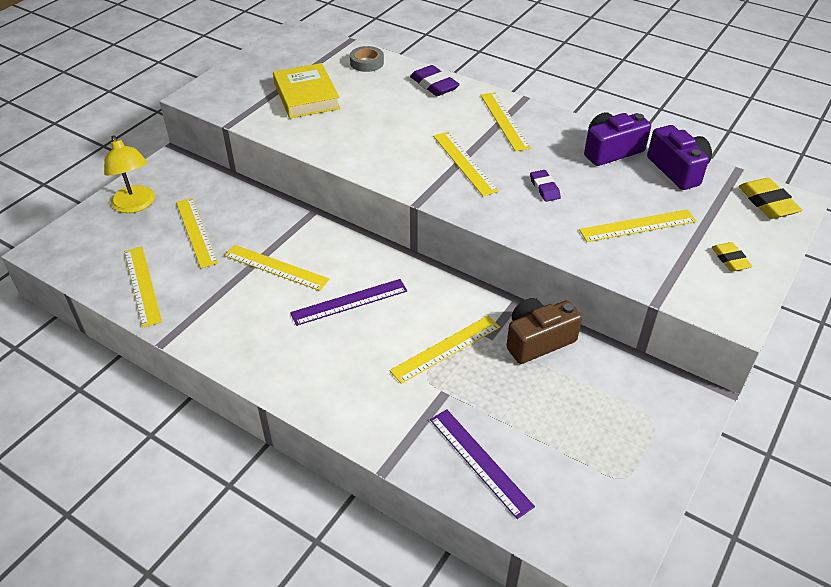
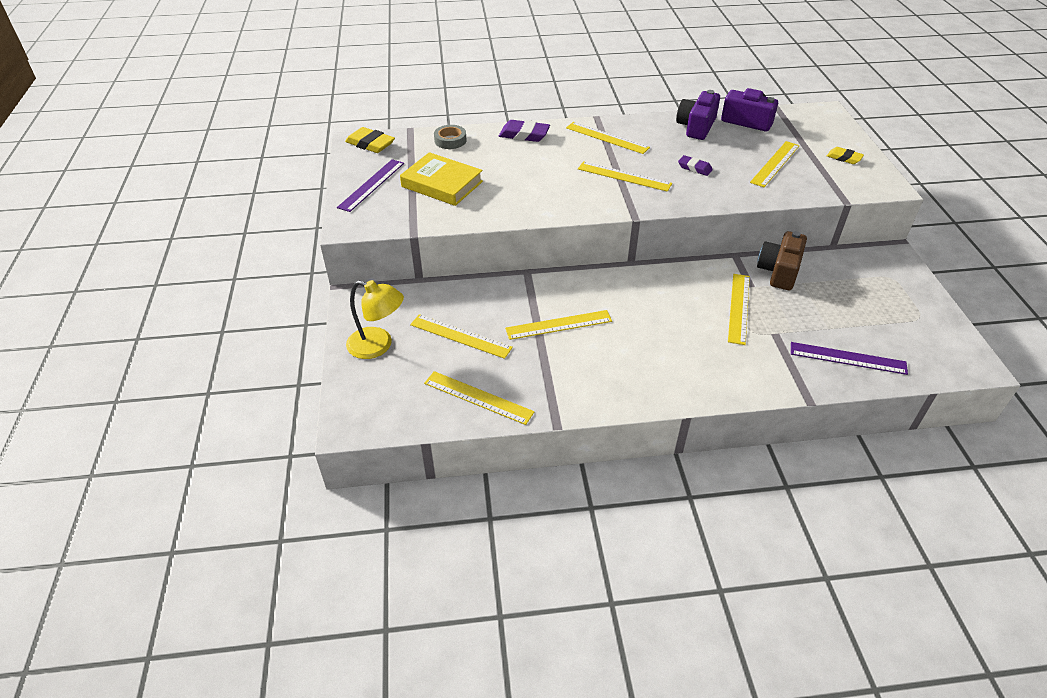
camera: 40 degrees left, 0 degrees up
purple ruler [290,279,407,326] -> purple ruler moved to [337,159,404,212]
yellow eraser [739,178,802,219] -> yellow eraser moved to [345,127,395,153]

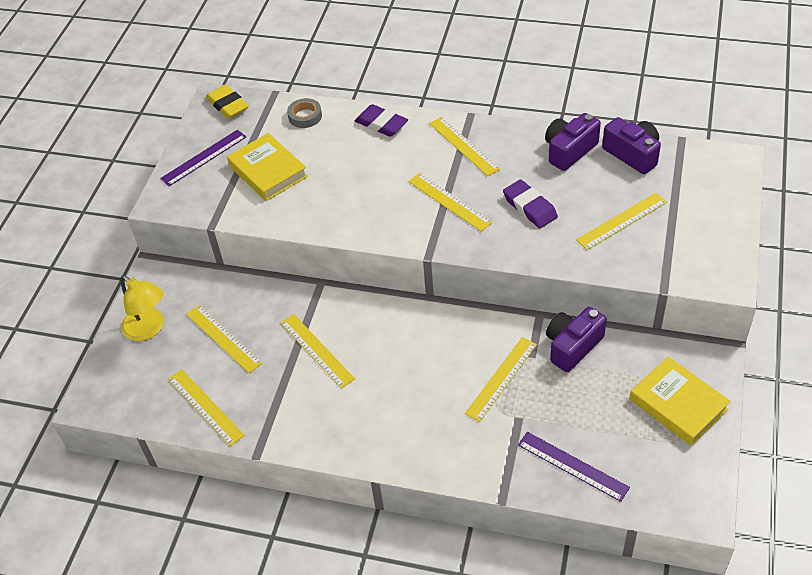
camera: 25 degrees right, 5 degrees up
yellow ruler [505,310,612,340] -> yellow ruler turned 45 degrees clockwise [280,314,355,388]
purple eraser [678,155,713,176] -> purple eraser [503,179,558,228], size x1.58
brown camera [757,231,807,290] -> purple camera [546,307,607,372]
yellow eraser [827,147,864,164] -> none
none -> yellow book [630,357,731,446]

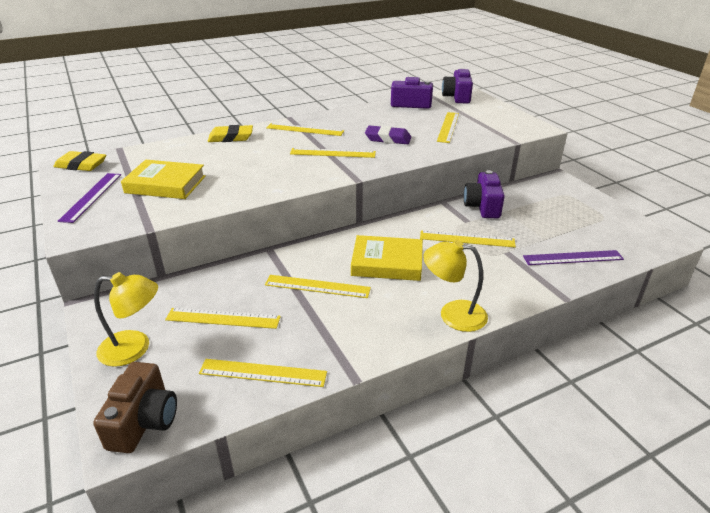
camera: 45 degrees left, 15 degrees down
grey tape [287,98,322,128] -> none
purple eraser [355,104,408,137] -> yellow eraser [208,125,253,142]
yellow ruler [465,337,537,422] -> yellow ruler turned 75 degrees counterclockwise [420,230,516,247]
purple camera [545,113,601,171] -> purple camera moved to [442,68,473,103]
yellow book [630,357,731,446] -> yellow book moved to [351,235,423,281]
none -> brown camera [93,362,177,453]
none -> yellow lamp [423,240,488,332]

